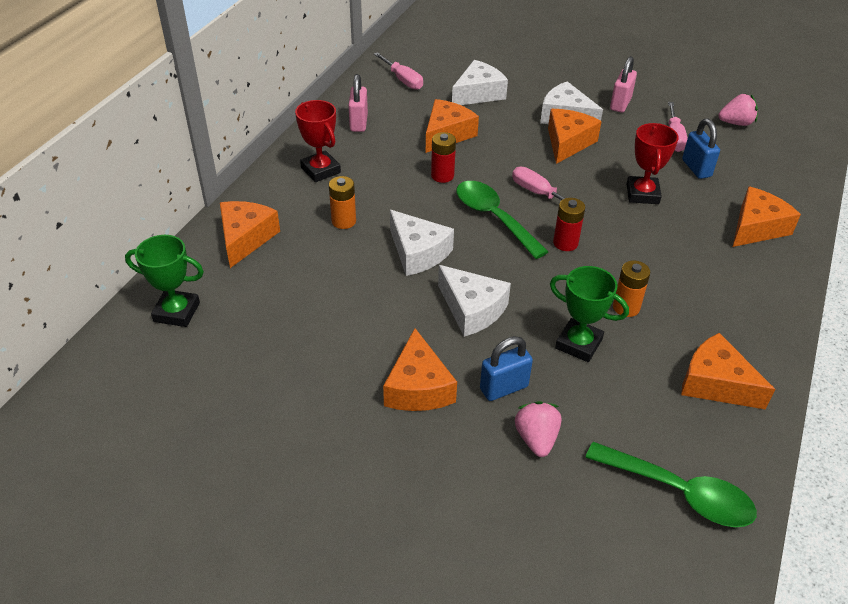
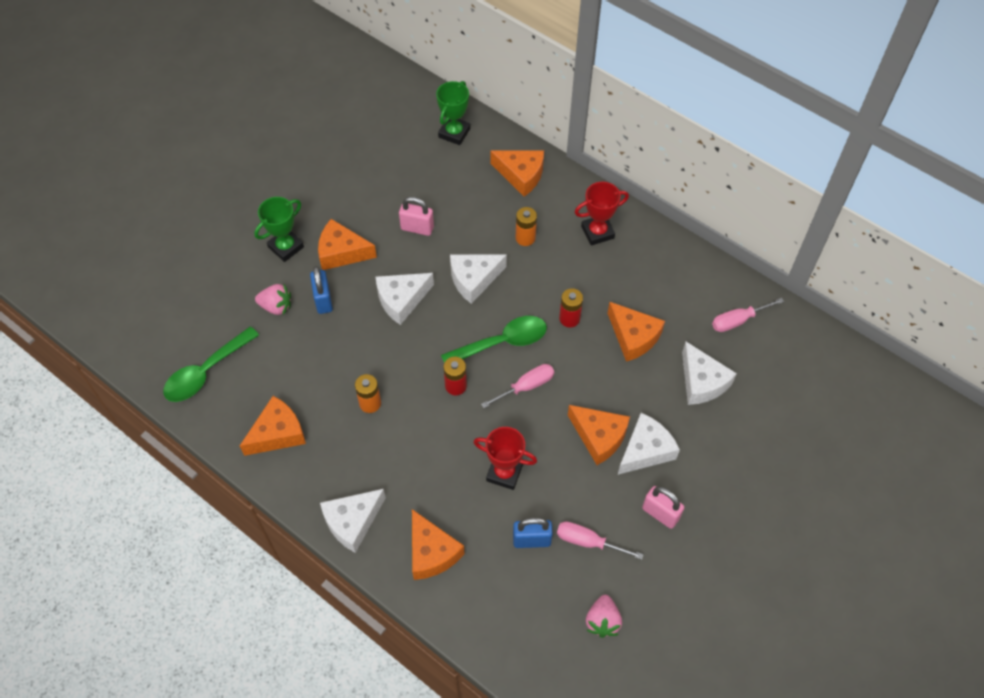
camera: 105 degrees right, 15 degrees up
pink padlock [348,74,368,132] -> pink padlock moved to [399,197,434,236]
green trophy [550,266,629,362] -> green trophy moved to [254,197,304,262]
none -> white cheese [320,489,386,553]

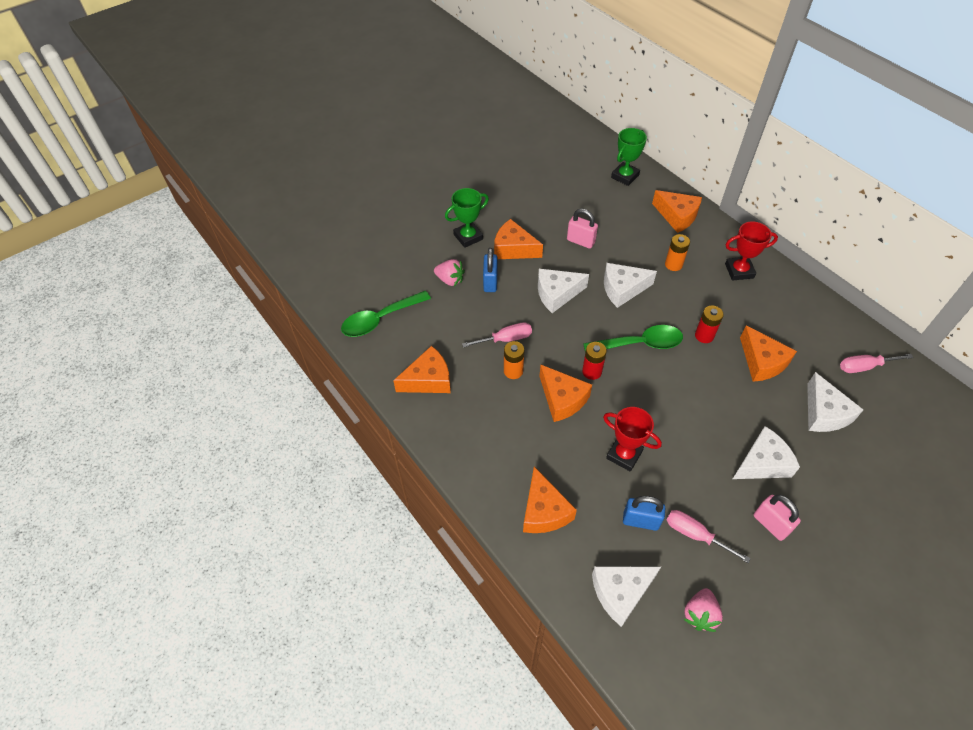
camera: 15 degrees right, 5 degrees down
white cheese [320,489,386,553] -> white cheese moved to [592,566,661,627]
pink screwdriver [481,364,554,408] -> pink screwdriver moved to [462,322,532,348]
orange cheese [568,405,630,465] -> orange cheese moved to [539,364,592,422]

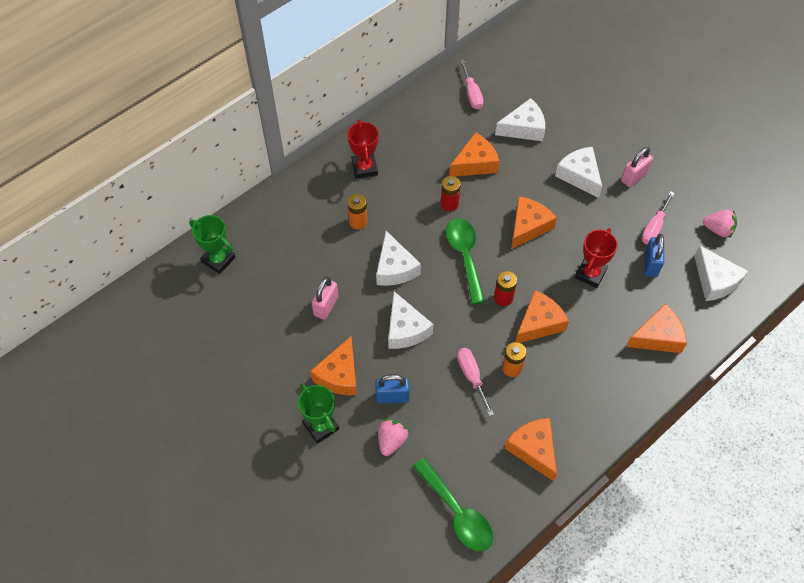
camera: 95 degrees left, 5 degrees up
orange cheese [652,190,702,233] -> orange cheese moved to [511,196,557,249]

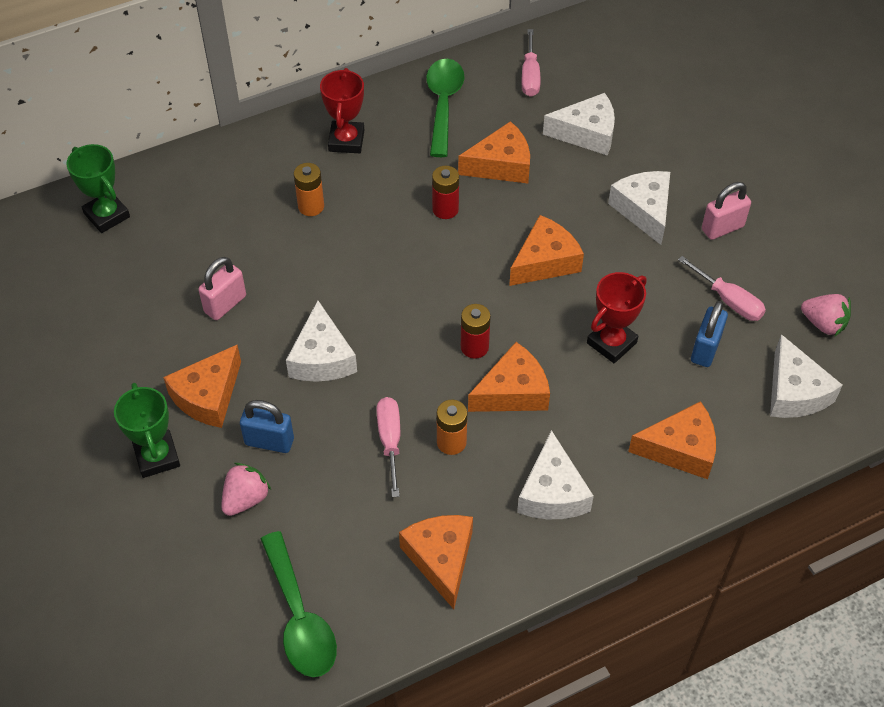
camera: 15 degrees right, 5 degrees down
white cheese [376,231,421,286] -> white cheese moved to [517,430,594,519]
green spoon [446,218,485,304] -> green spoon moved to [426,59,464,157]
pink screwdriver [641,191,675,244] -> pink screwdriver turned 90 degrees counterclockwise [678,256,766,321]

